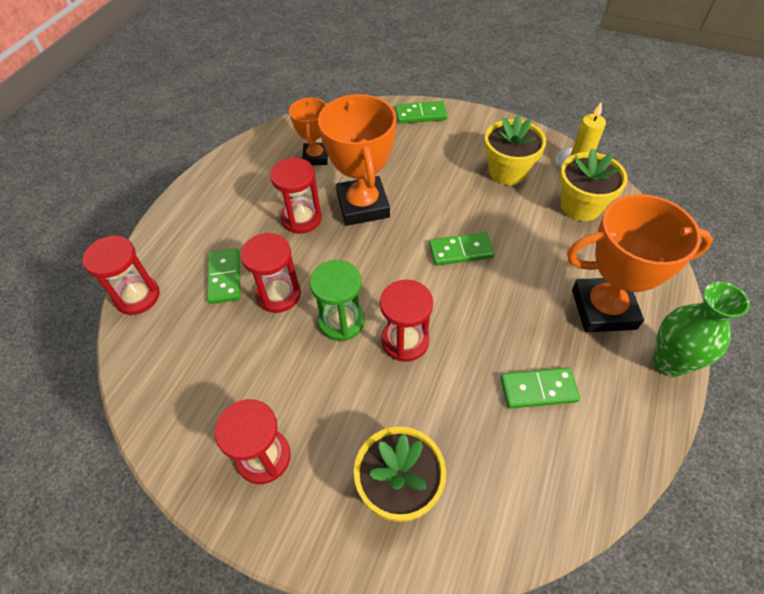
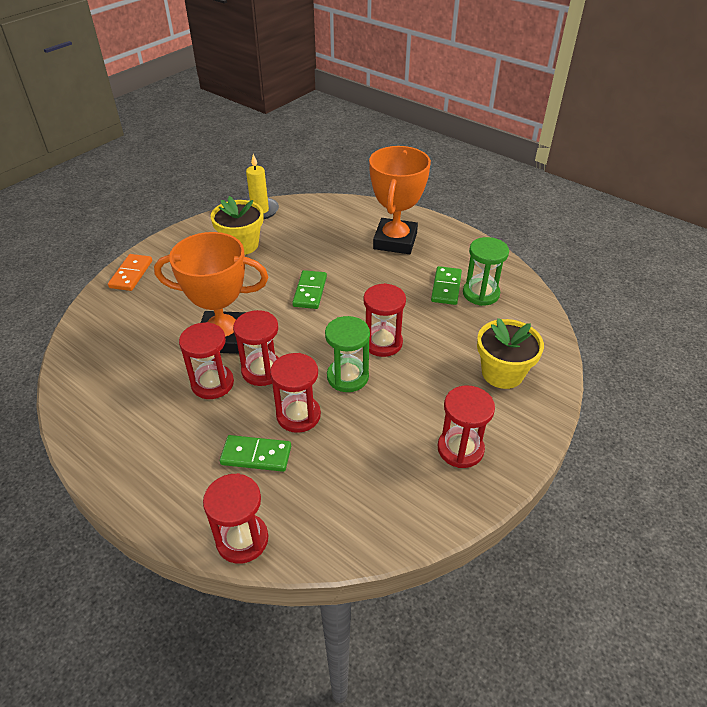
camera: 75 degrees left, 10 degrees down
orange trophy [289,97,328,165] -> none
green domino [396,101,447,124] -> orange domino [108,254,152,291]
yellow flower pot [560,148,628,221] -> none
green vase [653,282,750,377] -> none
none -> red hourglass [233,310,279,386]
none -> green hourglass [463,237,509,306]

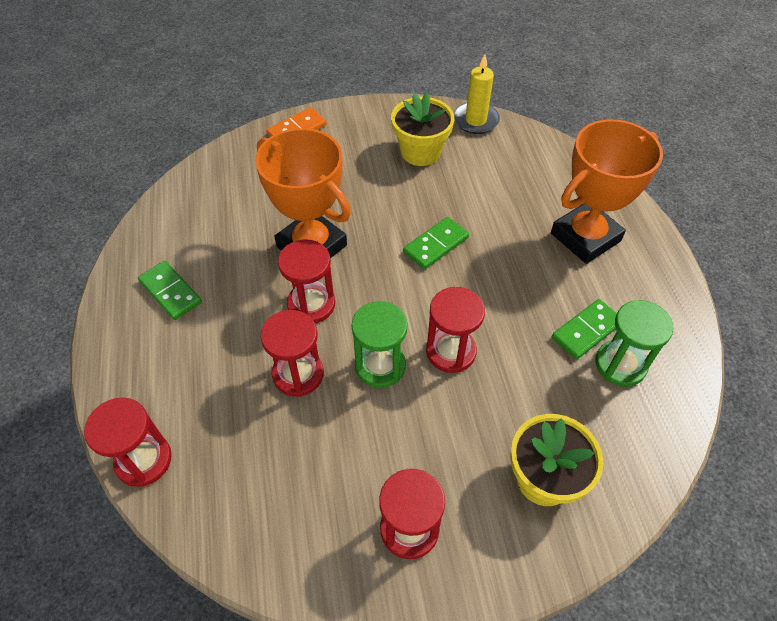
camera: 40 degrees right, 10 degrees up
red hourglass [179,322,234,399] -> none
green domino [220,435,291,472] -> green domino moved to [138,261,202,320]

